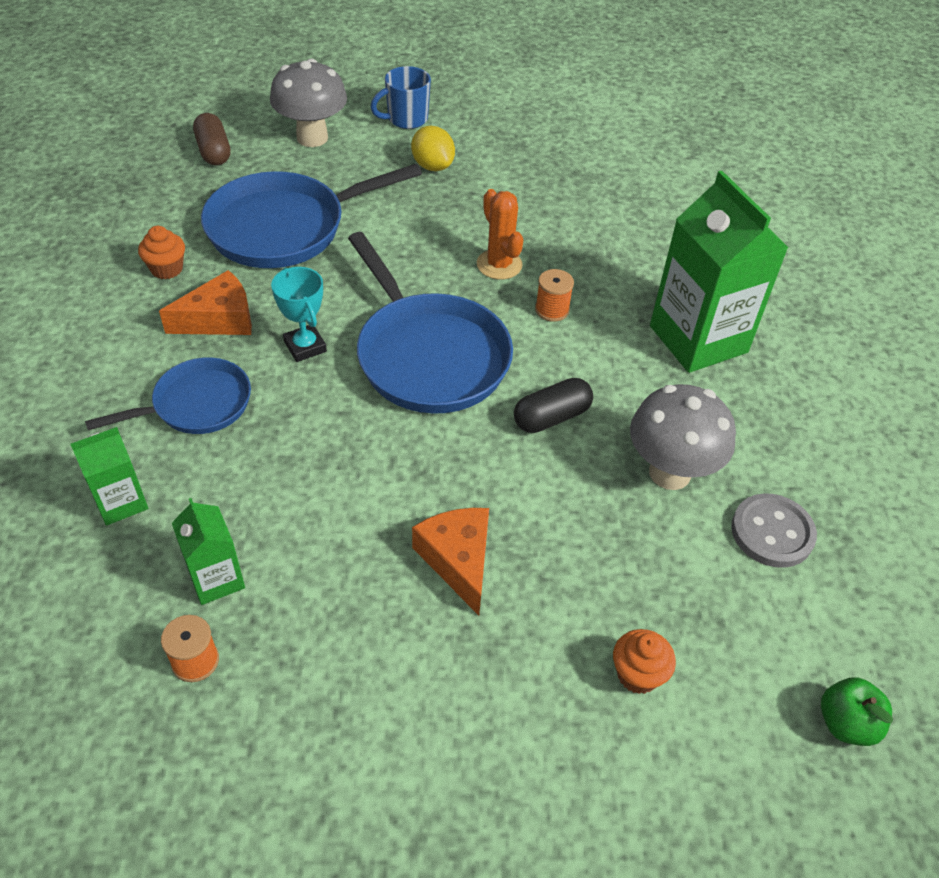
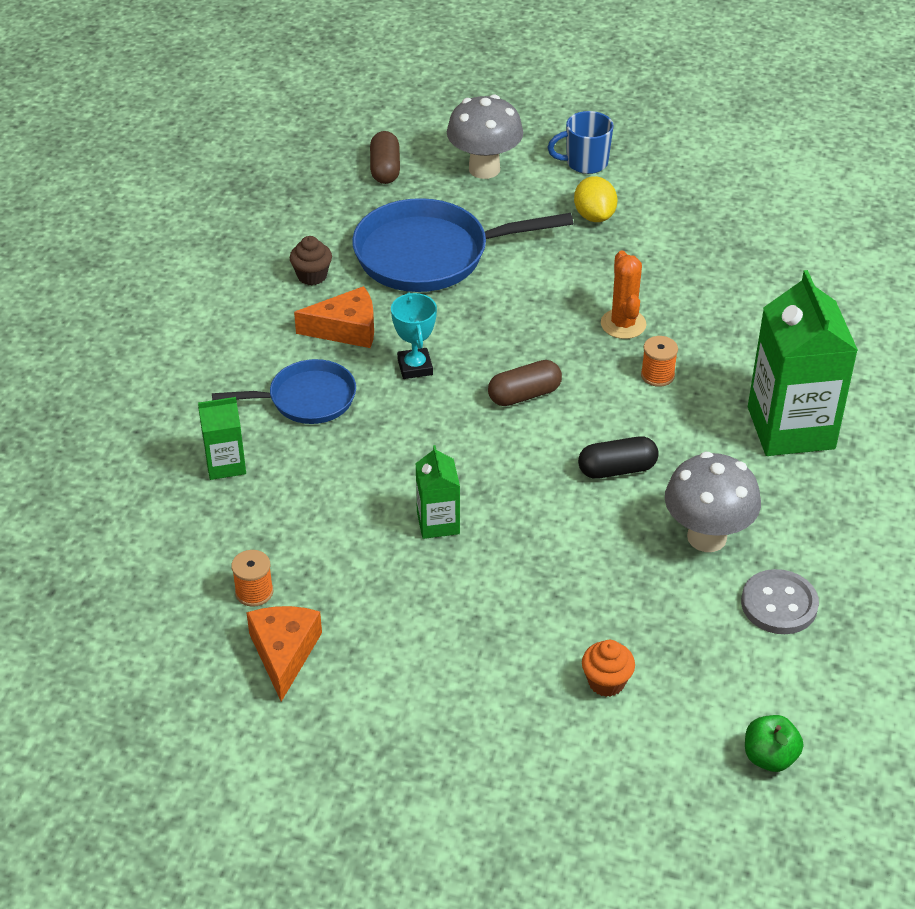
camera: 20 degrees right, 5 degrees down
orange cupcake [138,226,185,279] -> brown cupcake [290,236,332,285]
green carton [172,498,245,605] -> green carton moved to [415,445,460,539]
blue pan [348,232,513,414] -> brown capsule [488,360,562,406]
orange cheese [412,508,489,616] -> orange cheese moved to [246,606,322,702]

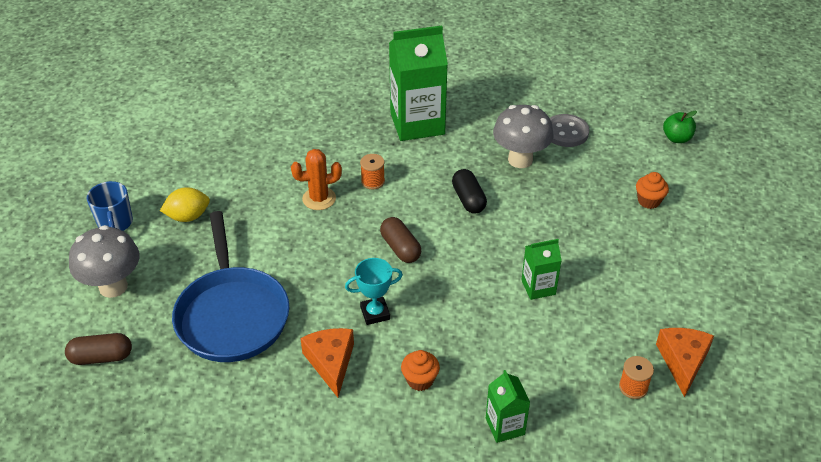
camera: 95 degrees left, 0 degrees up
blue pan [212,359,356,424] -> orange cupcake [401,350,440,391]
orange cheese [246,606,322,702] -> orange cheese turned 105 degrees clockwise [656,328,714,397]
brown cupcake [290,236,332,285] -> none

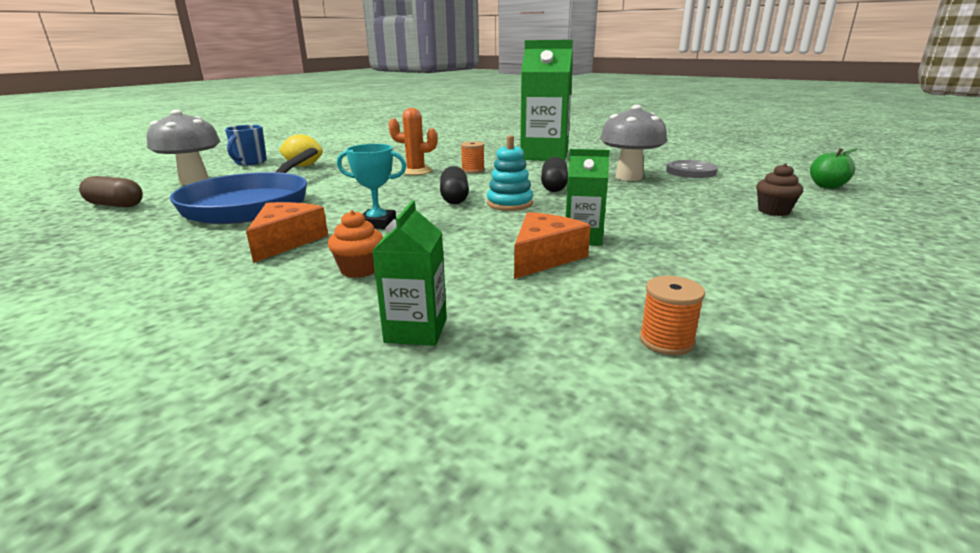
camera: 25 degrees right, 20 degrees down
brown capsule [380,217,421,263] -> black capsule [440,166,469,204]
orange cupcake [636,172,669,209] -> brown cupcake [756,163,803,216]
orange cheese [656,328,714,397] -> orange cheese moved to [514,212,591,279]
none -> turquoise stacking toy [487,135,533,211]

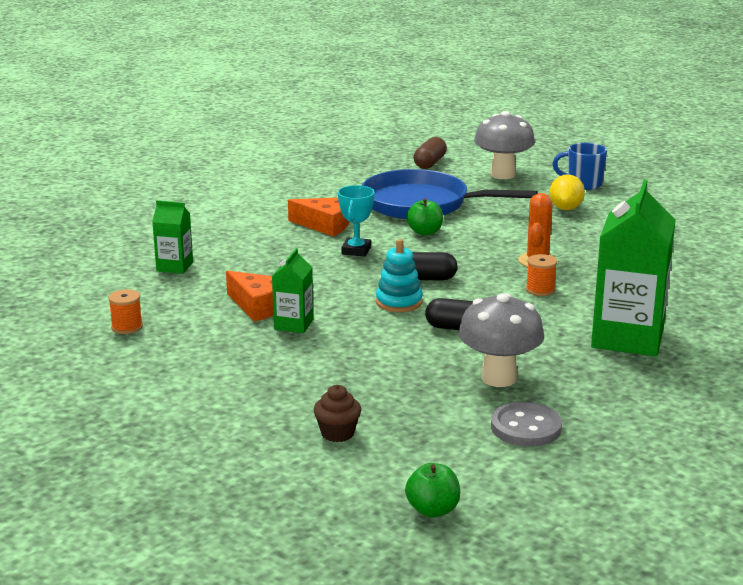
camera: 95 degrees right, 0 degrees up
orange cupcake [328,210,383,278] -> none
none -> green apple [406,198,443,236]

